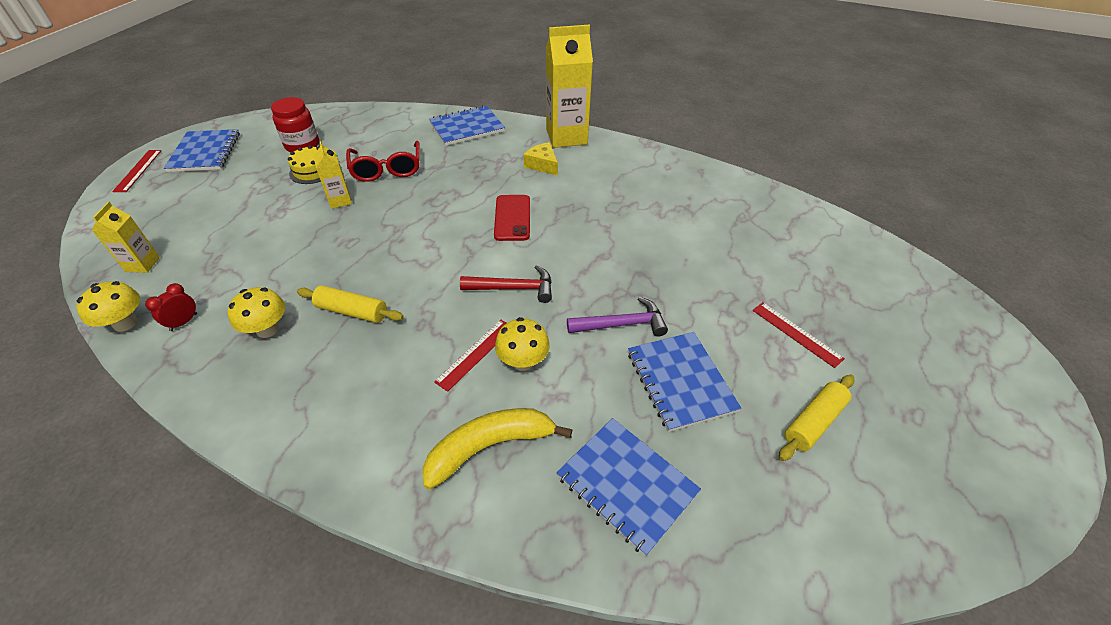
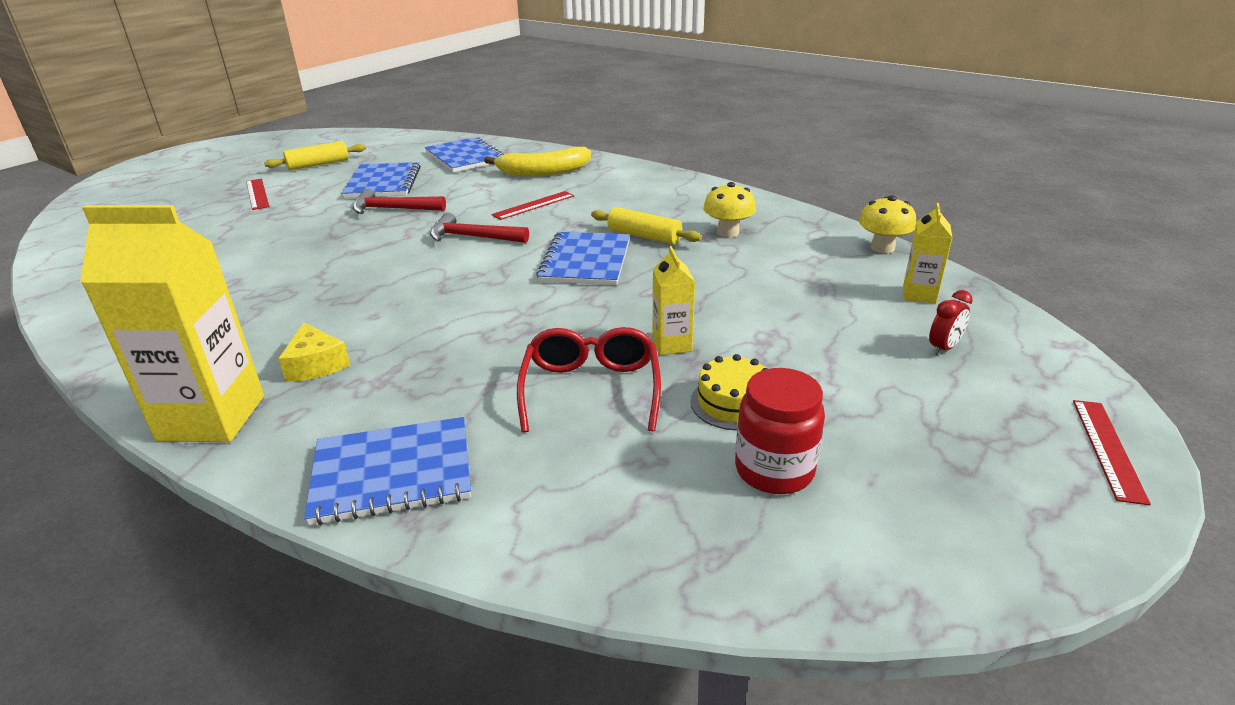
camera: 165 degrees left, 15 degrees down
red clock [145,283,197,331] -> red clock moved to [929,290,973,355]
blue notebook [164,129,240,172] -> blue notebook moved to [536,232,630,285]
red phone [494,195,530,241] -> none
yellow mushroom [495,317,550,371] -> none
purple hammer [567,297,668,336] -> red hammer [353,189,446,214]

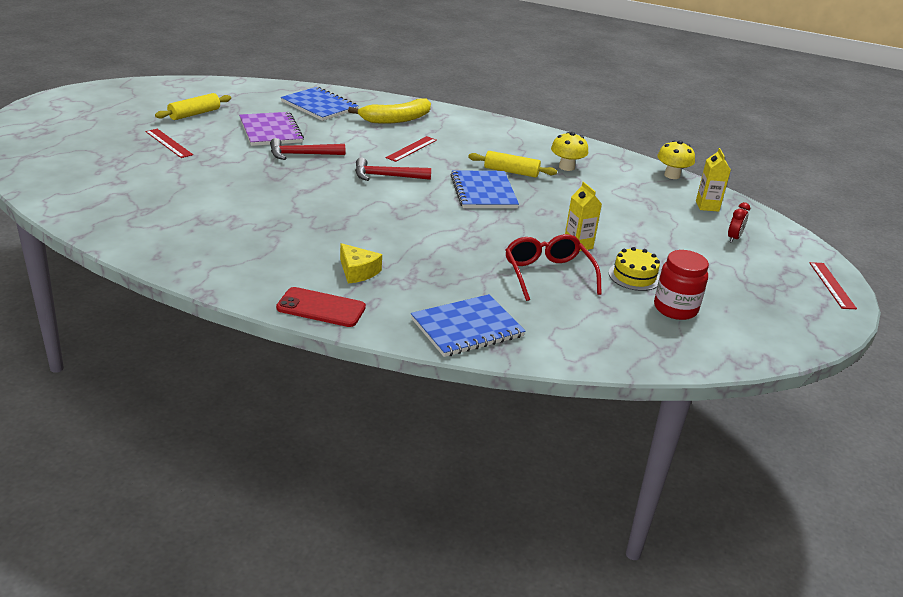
camera: 20 degrees left, 0 degrees up
yellow carton [80,205,264,442] -> red phone [276,287,366,327]
blue notebook [342,162,421,198] -> purple notebook [239,112,304,146]

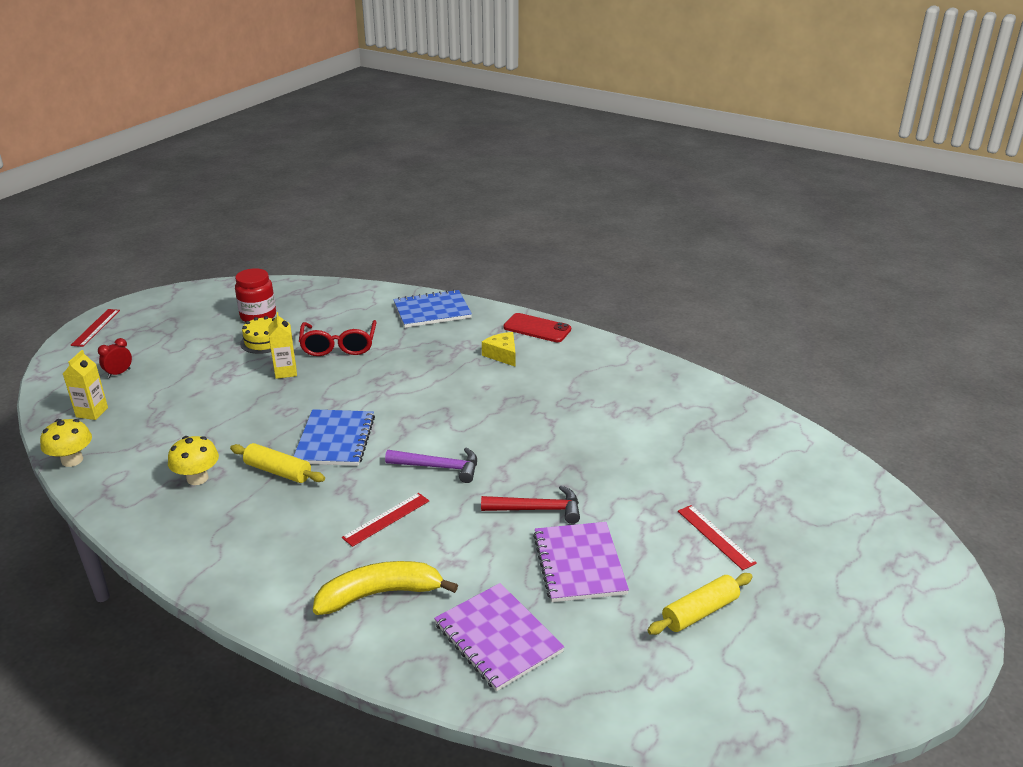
camera: 165 degrees left, 0 degrees up
blue notebook [281,87,359,121] -> purple notebook [434,583,565,691]
red hammer [355,158,431,181] -> purple hammer [385,448,477,483]

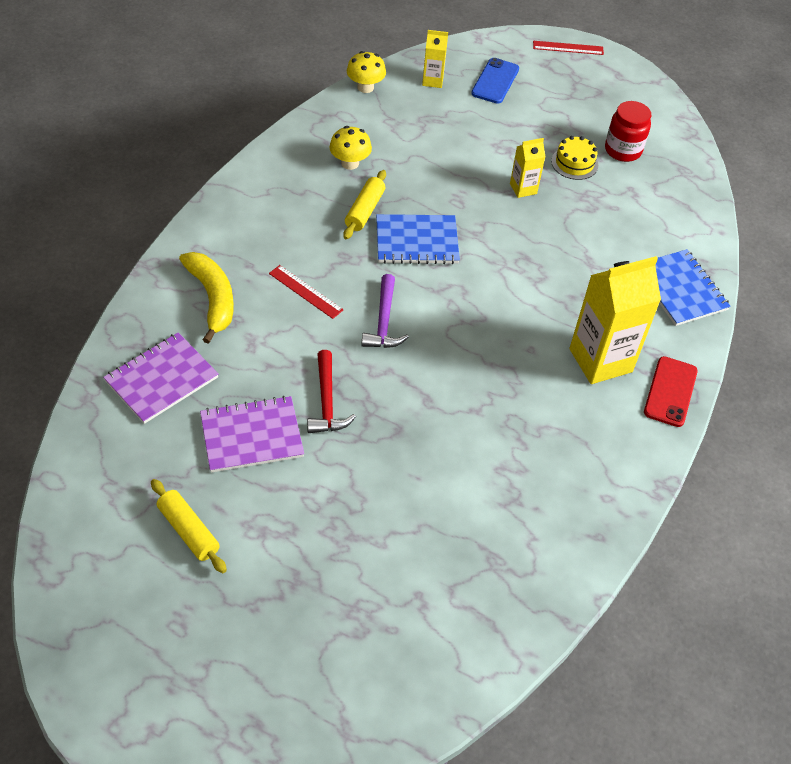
camera: 80 degrees right, 20 degrees up
red clock [98,338,132,378] -> blue phone [471,58,519,104]
red glasses [299,320,377,356] -> none
yellow cheese [482,332,516,367] -> yellow carton [569,256,661,384]
red ruler [678,505,757,570] -> none

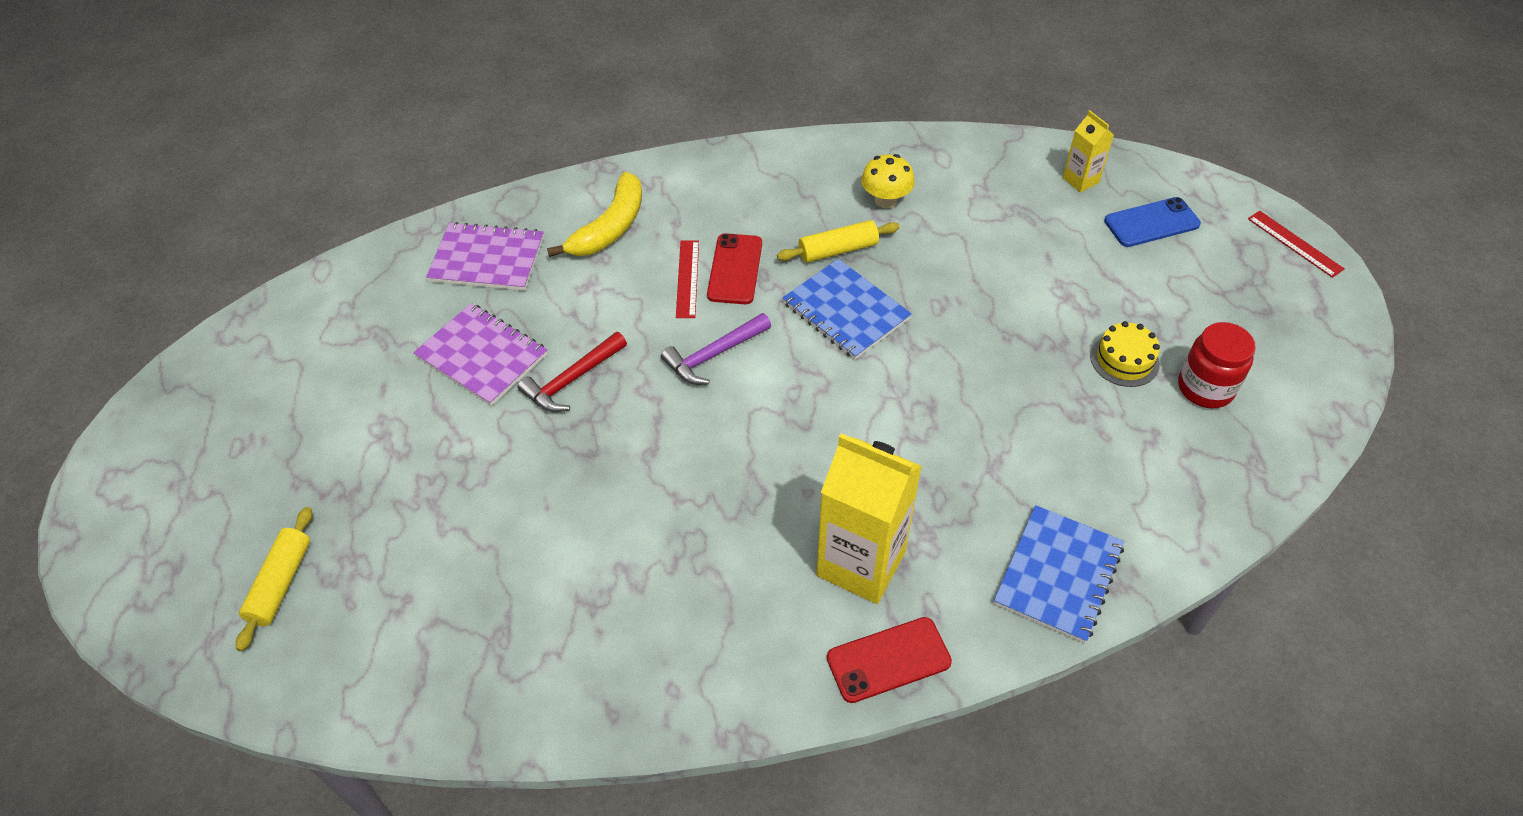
camera: 55 degrees right, 0 degrees up
yellow rolling pin [151,479,227,573] -> yellow rolling pin moved to [236,507,312,651]
yellow mushroom [347,51,386,93] -> none
yellow carton [510,138,545,198] -> none
none -> red phone [707,233,762,304]

